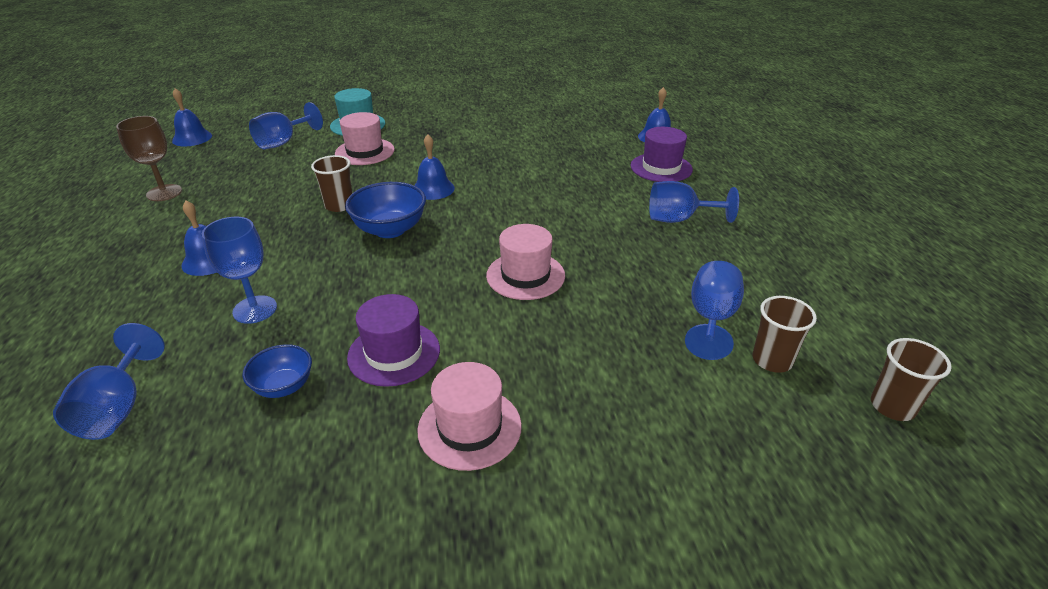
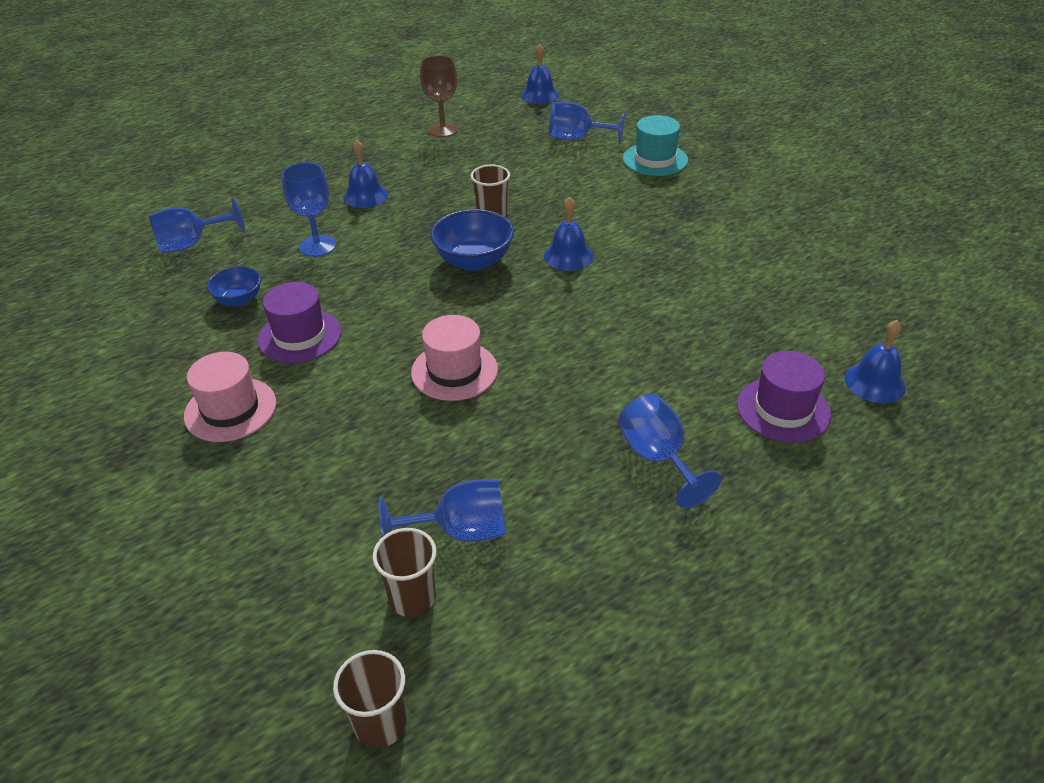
camera: 65 degrees right, 5 degrees up
pink hat [335,112,395,165] -> none

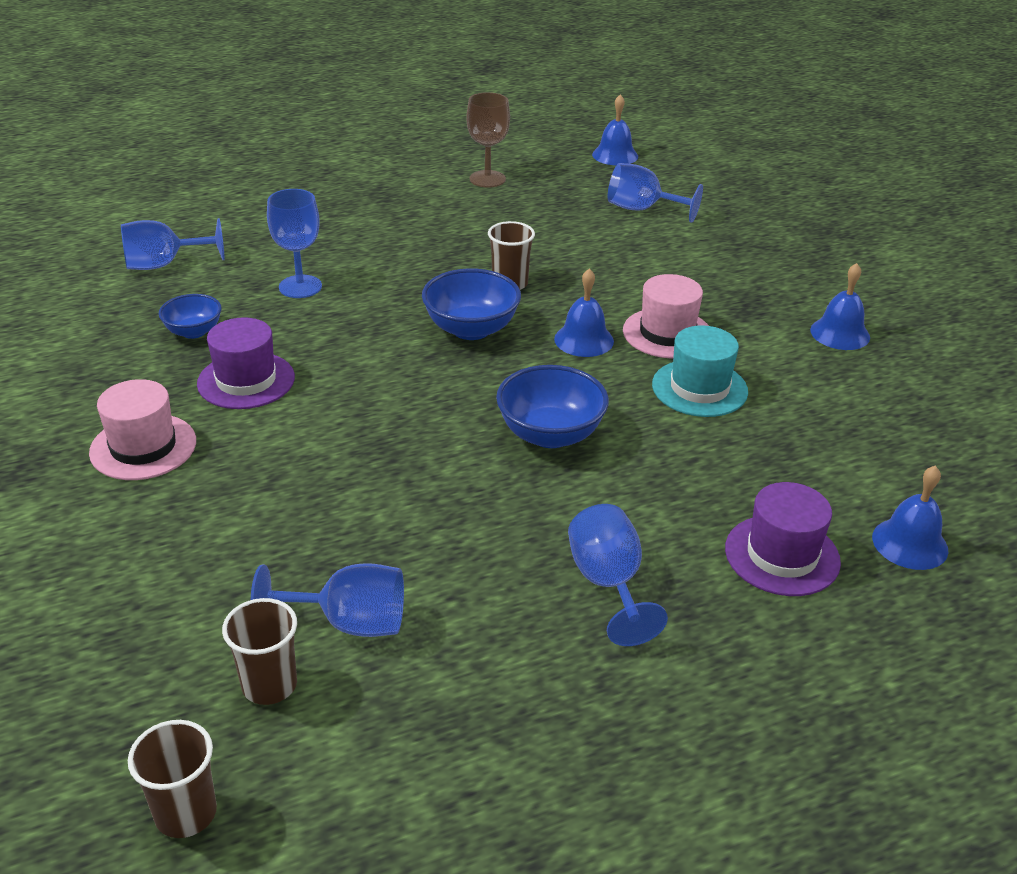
camera: 10 degrees right, 5 degrees down
blue bell [343,140,388,208] -> blue bell moved to [810,263,870,350]
pink hat [411,315,498,401] -> pink hat moved to [623,274,709,358]
turquoise hat [623,115,688,176] -> turquoise hat moved to [652,325,748,417]
none -> blue bowl [496,365,609,448]

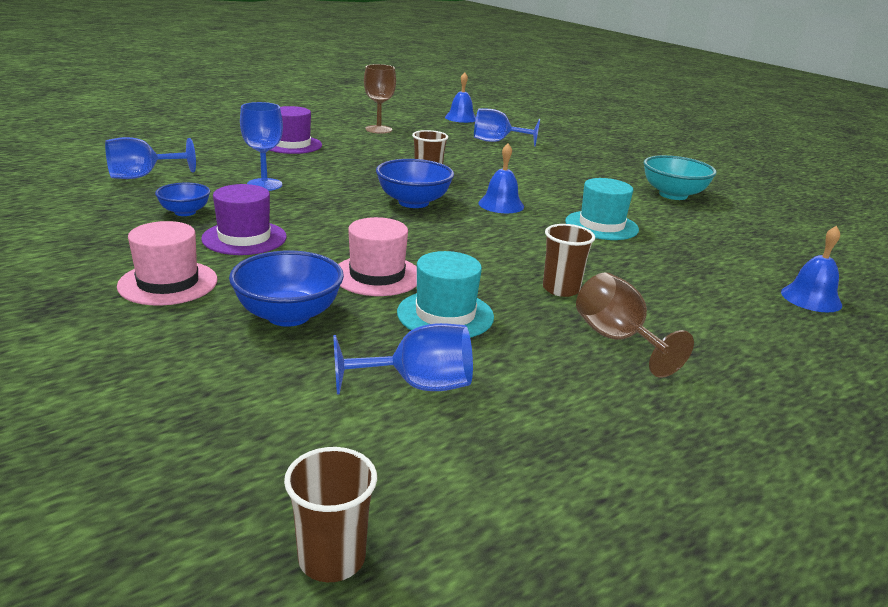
camera: 15 degrees left, 10 degrees down
brown cup [222,598,297,705] -> brown cup moved to [543,224,595,297]
blue bowl [496,365,609,448] -> blue bowl moved to [229,251,344,327]
blue goblet [568,504,668,646] -> brown goblet [576,272,694,378]
pink hat [623,274,709,358] -> pink hat moved to [338,217,417,296]
purple hat [725,482,841,596] -> purple hat moved to [269,106,322,154]
blue bell [810,263,870,350] -> turquoise bowl [644,155,717,200]
none -> turquoise hat [397,251,494,338]

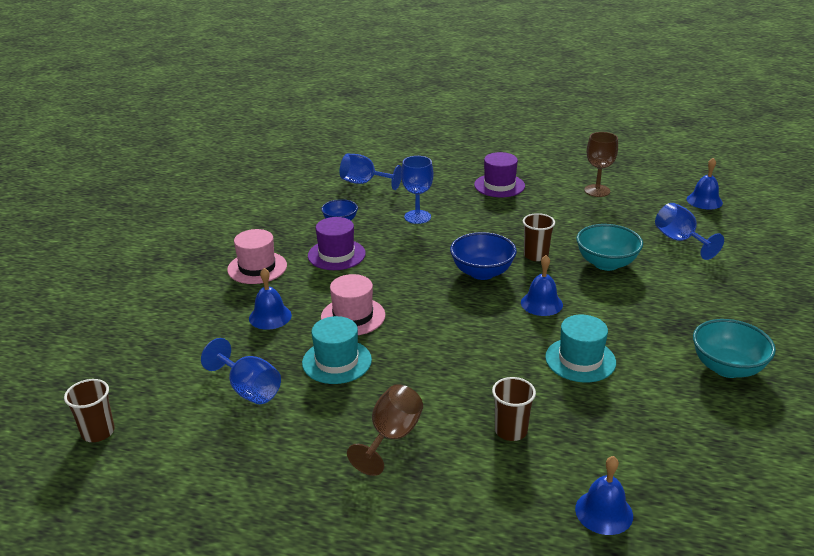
camera: 55 degrees right, 5 degrees up
blue bowl [229,251,344,327] -> blue bell [249,268,292,330]
brown cup [543,224,595,297] -> brown cup moved to [492,377,536,441]
none -> turquoise bowl [576,224,643,271]

